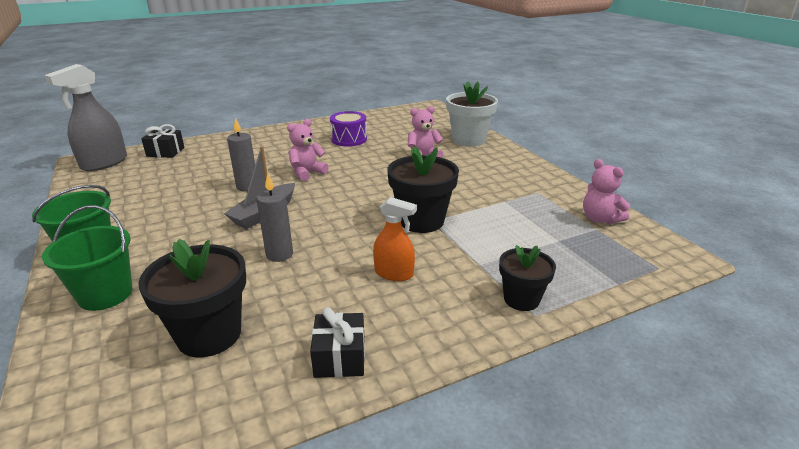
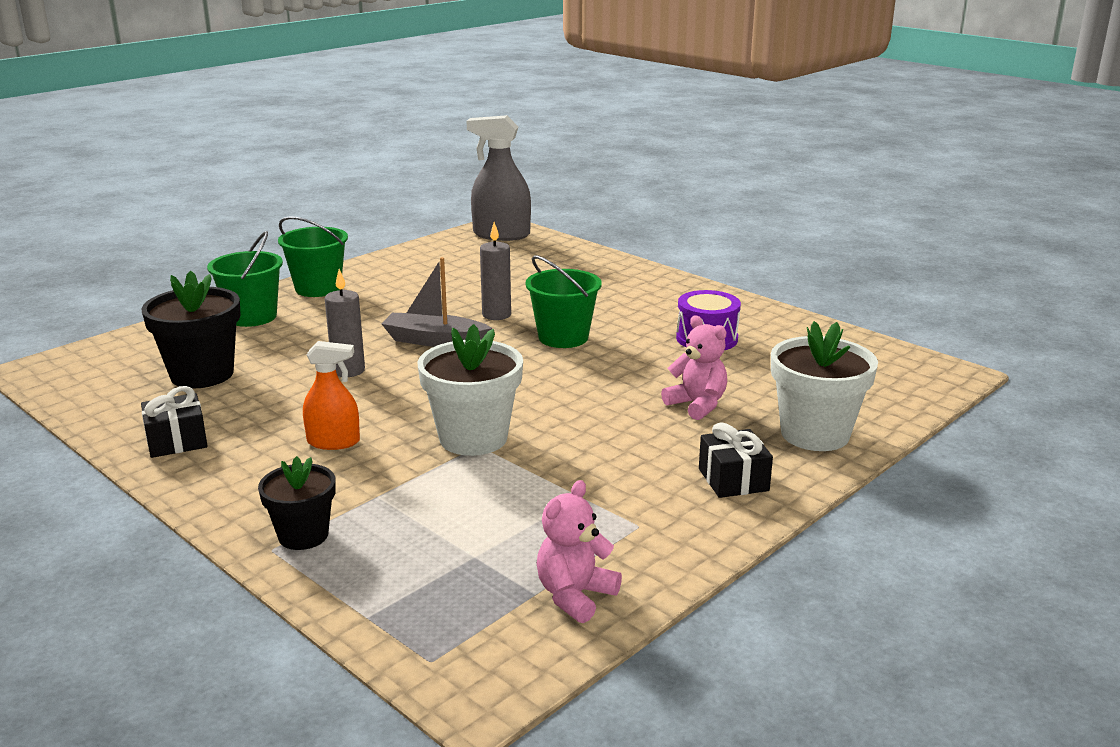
camera: 70 degrees right, 5 degrees down
black gift [141,124,185,158] -> black gift moved to [699,423,773,498]
pink teddy bear [287,119,329,181] -> green bucket [525,256,602,348]
orange spray bottle [373,197,417,281] -> orange spray bottle turned 90 degrees counterclockwise [303,341,360,450]
black flower pot [387,146,459,233] -> white flower pot [417,324,523,456]

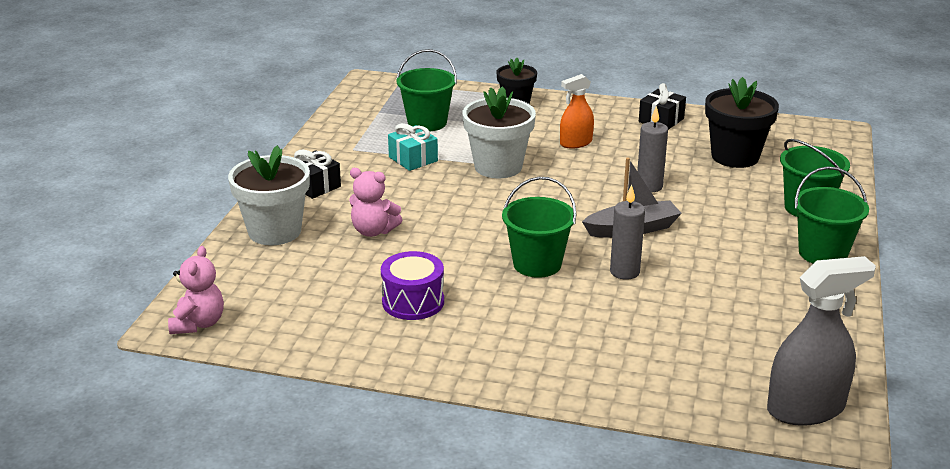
camera: 150 degrees right, 5 degrees up
pink teddy bear [537,480,622,623] -> pink teddy bear moved to [168,246,224,334]
none -> turquoise gift [388,123,438,171]
none -> green bucket [396,49,457,132]

